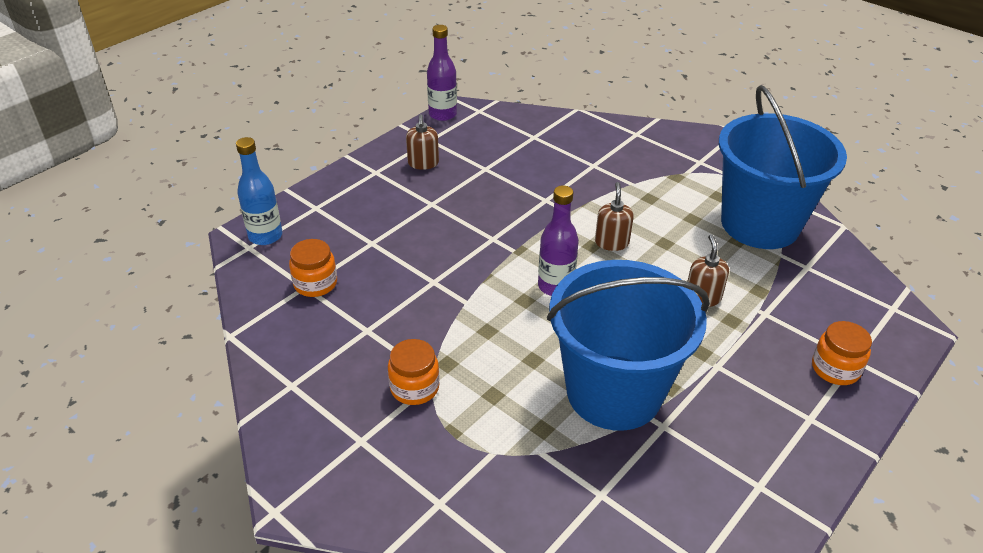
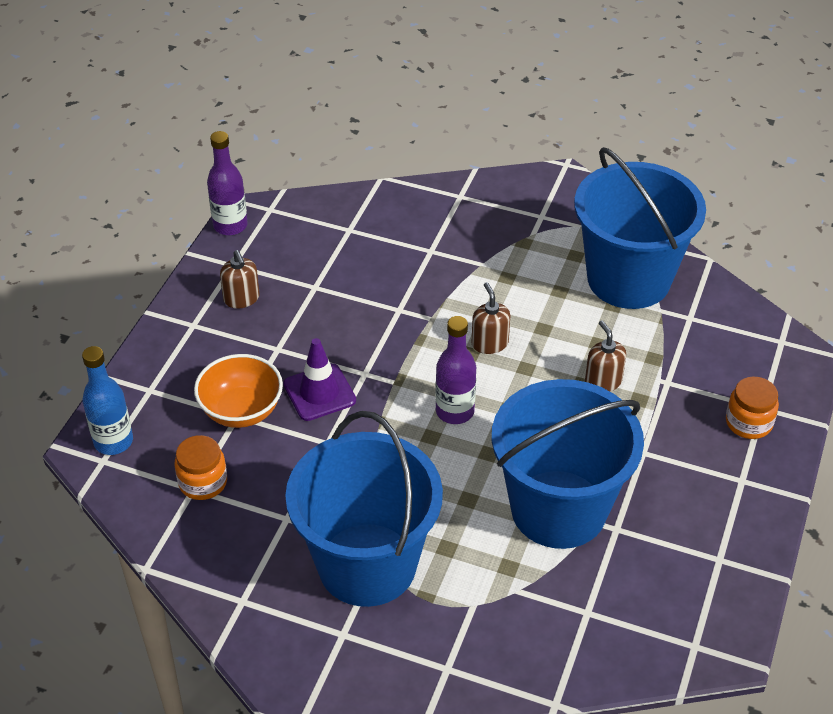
camera: 20 degrees left, 5 degrees up
orange jar [388,339,440,405] -> blue bucket [285,411,443,607]
none -> orange bowl [194,354,283,428]
none -> purple traffic cone [283,338,356,421]

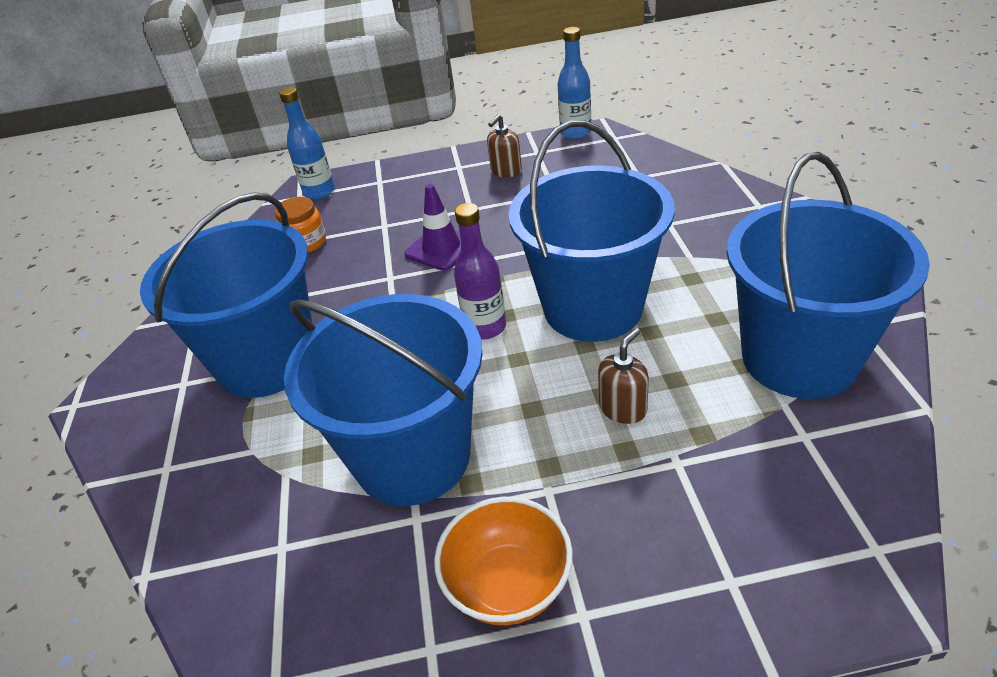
camera: 65 degrees right, 5 degrees down
orange bowl [194,354,283,428] -> orange bowl moved to [434,497,573,625]
purple bottle [207,131,248,235] -> blue bottle [558,27,591,139]
brown soap dispenser [471,282,510,354] -> blue bucket [508,120,675,342]
orange jar [726,377,779,439] -> none

